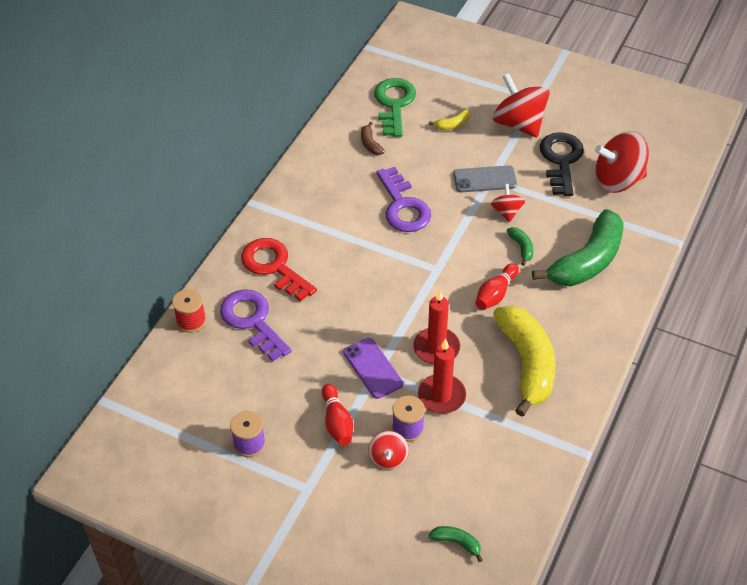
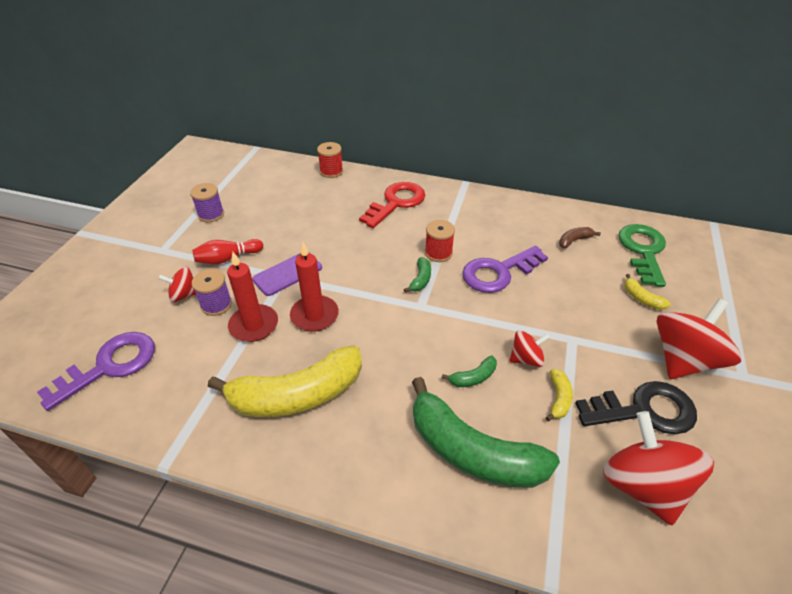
camera: 80 degrees right, 5 degrees down
purple key [220,289,292,361] -> purple key moved to [37,332,155,411]
green key [374,78,416,137] -> green key turned 75 degrees counterclockwise [618,224,666,287]
green banana [429,526,483,562] -> green banana moved to [404,257,431,293]
grey phone [454,166,517,192] -> none
red bowling pin [475,263,519,310] -> none
none -> red spool [425,220,455,262]
none -> yellow banana [546,369,573,421]

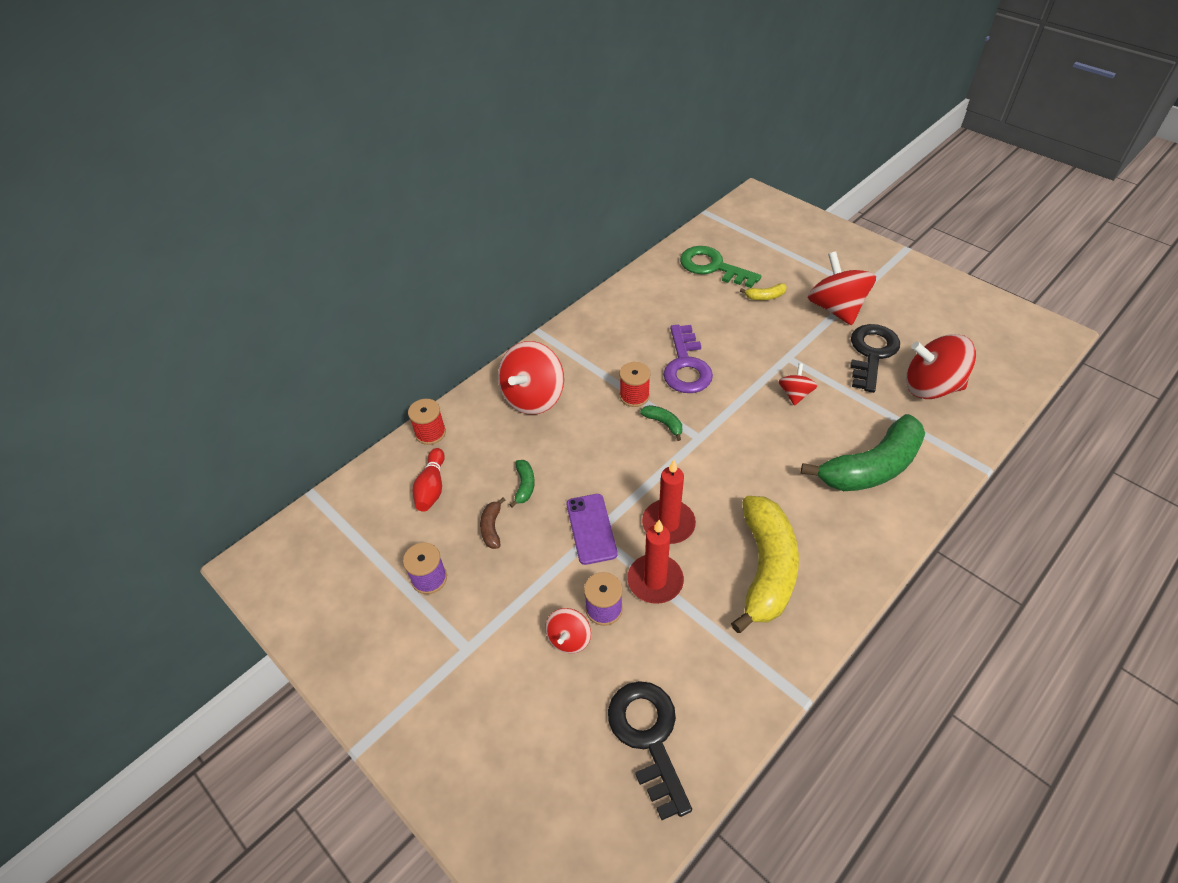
camera: 60 degrees left, 5 degrees up
purple key [37,332,155,411] -> black key [608,681,692,820]
red bowling pin [192,239,263,264] -> red bowling pin moved to [413,448,445,512]
red key [359,182,425,228] -> red spinning top [498,341,564,415]
green banana [442,356,497,387] -> green banana moved to [510,460,535,508]
yellow banana [546,369,573,421] -> none
brown banana [559,227,601,248] -> brown banana moved to [480,497,505,549]

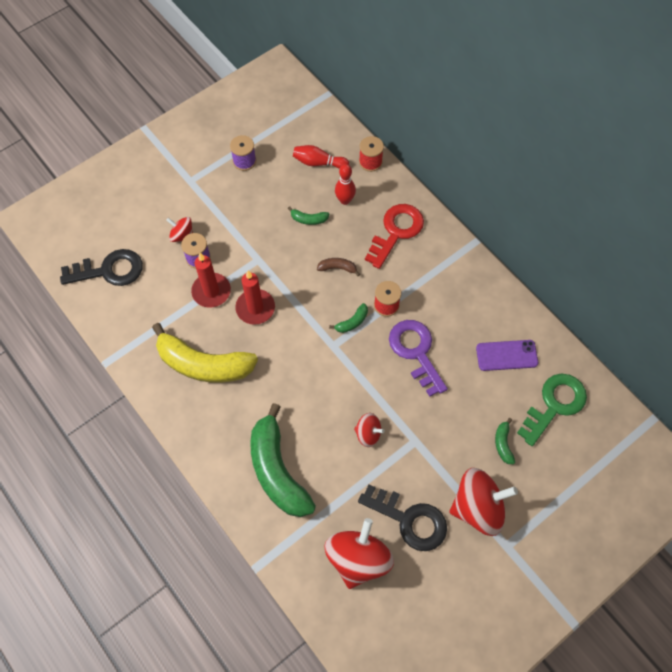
camera: 95 degrees right, 15 degrees up
brown banana [480,497,505,549] -> brown banana moved to [317,258,360,276]
red spinning top [498,341,564,415] -> red key [365,204,424,269]
purple phone [567,494,618,565] -> purple phone moved to [476,340,538,371]
purple key [663,325,713,393] -> purple key turned 60 degrees clockwise [389,320,448,397]
yellow banana [740,283,787,300] -> green banana [495,418,515,464]
none -> red bowling pin [335,164,356,205]

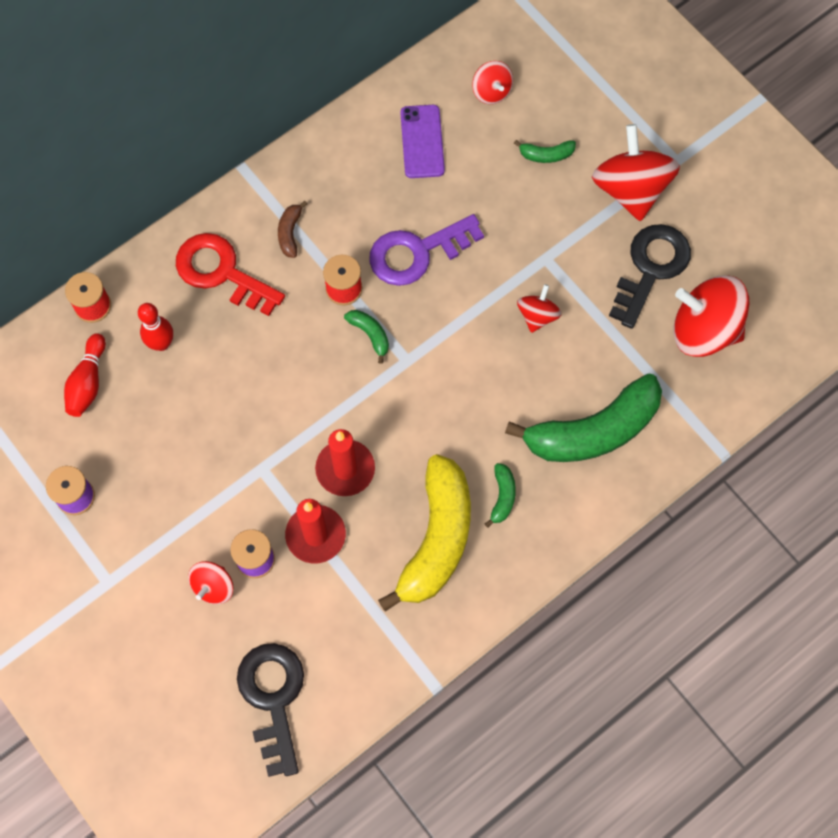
camera: 90 degrees left, 5 degrees up
green banana [288,206,329,225] -> green banana moved to [485,463,516,528]
brown banana [317,258,360,276] -> brown banana moved to [278,201,307,258]
green key [517,374,587,446] -> red spinning top [472,61,513,104]

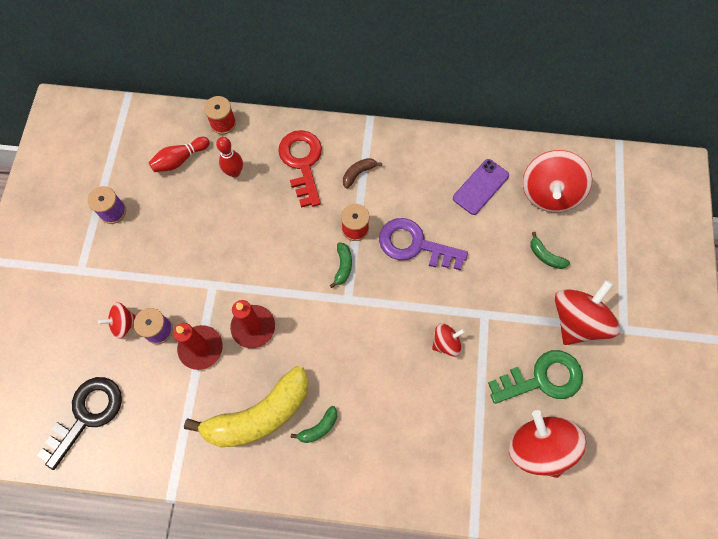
camera: 45 degrees right, 0 degrees up
red spinning top [472,61,513,104] -> red spinning top [523,150,592,212], size x1.93
green banana [505,374,662,462] -> none
black key [609,224,691,329] -> green key [488,350,583,404]

